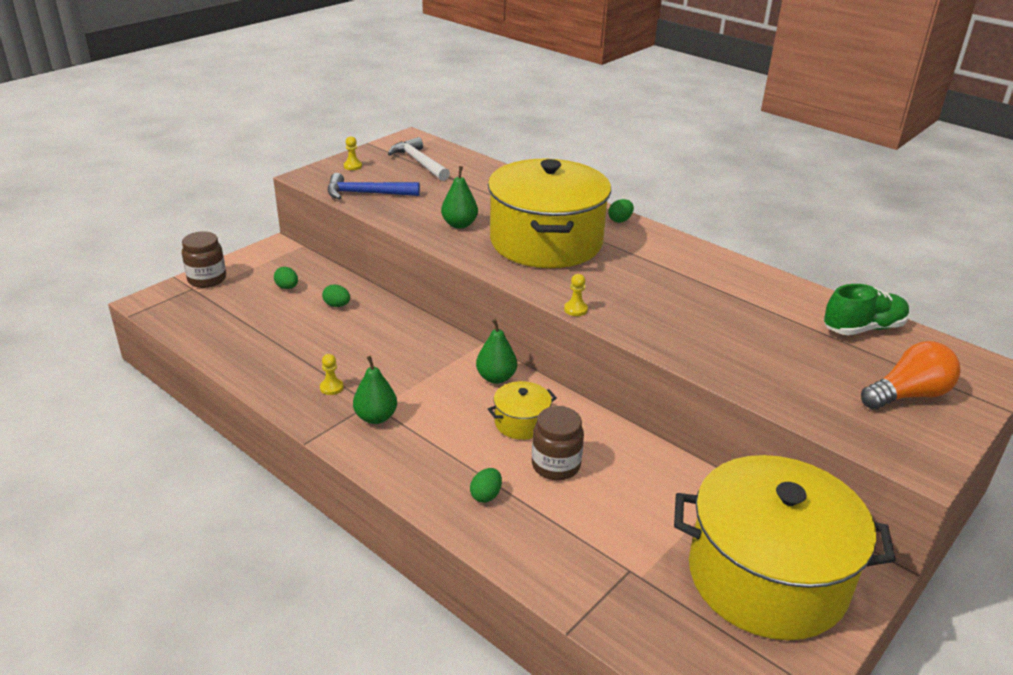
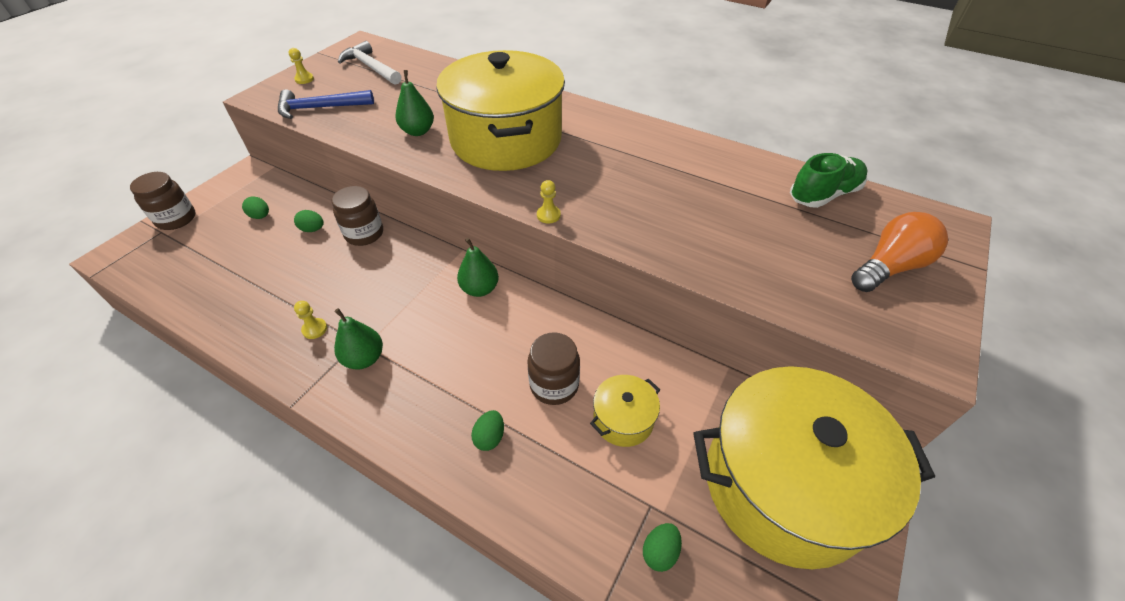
camera: 10 degrees left, 15 degrees up
yellow pot [488,381,557,440] -> yellow pot moved to [590,375,660,447]
green egg [608,199,634,222] -> green egg moved to [643,523,682,572]
none -> brown jar [332,186,383,246]

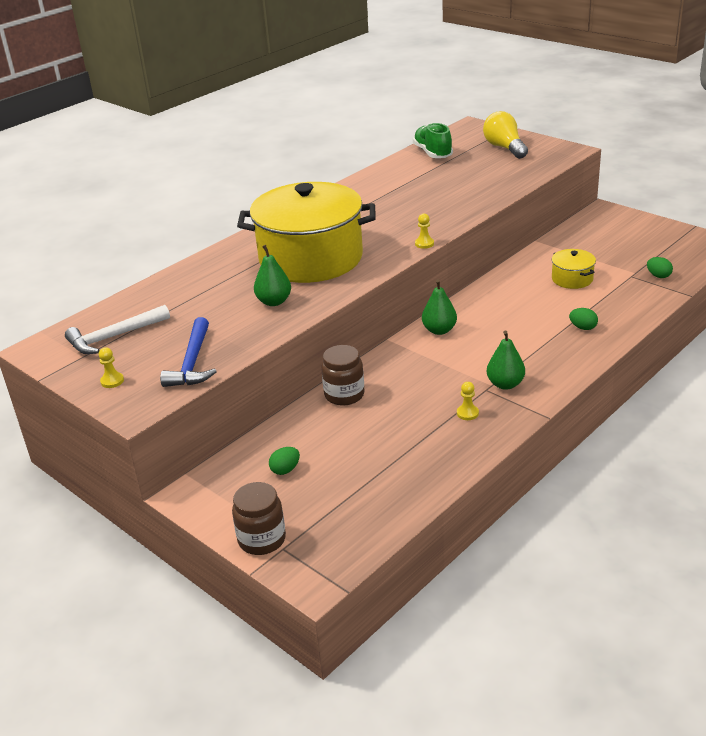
camera: 75 degrees left, 15 degrees down
green egg [294,210,324,232] -> none
brown jar [527,333,580,405] -> none
yellow pot [694,366,935,569] -> none
orange light bulb [851,212,948,292] -> yellow light bulb [483,111,528,159]

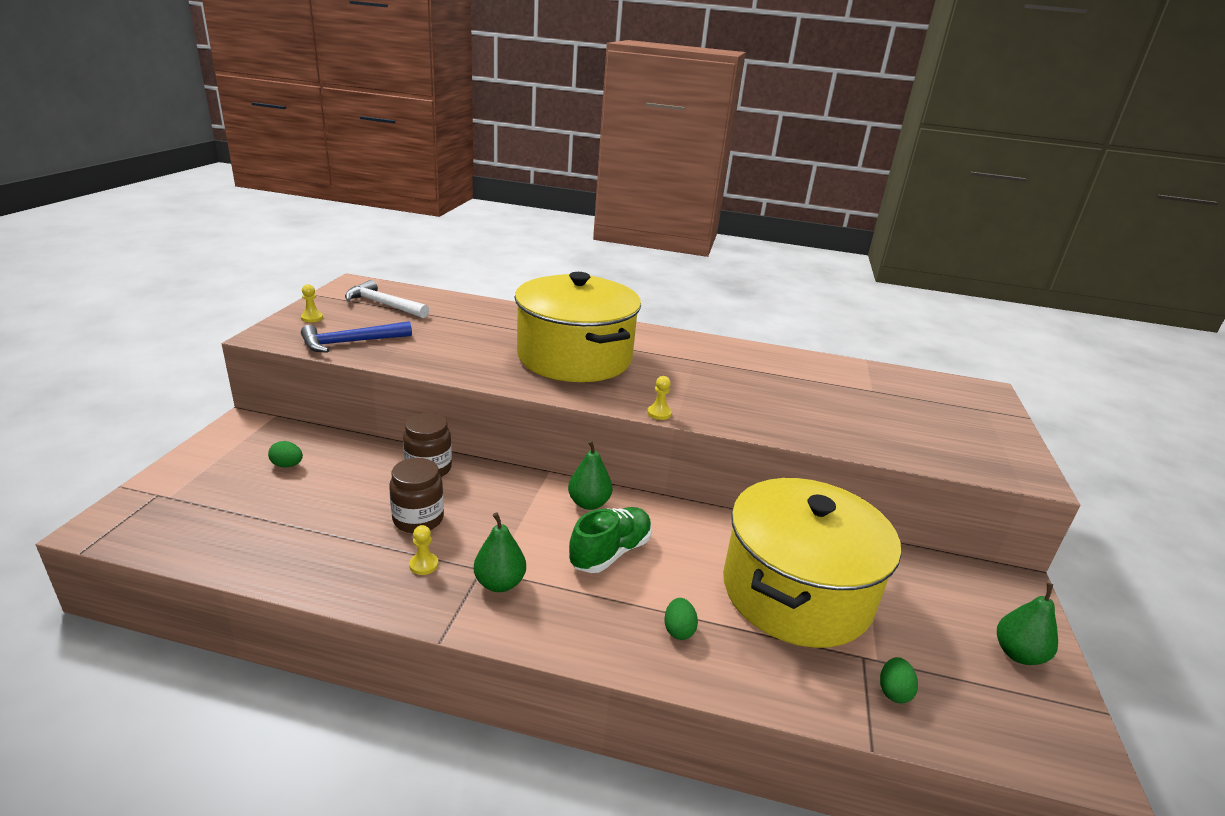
camera: 55 degrees right, 5 degrees down
brown jar [232,482,286,555] -> brown jar moved to [389,458,444,533]
green pear [254,245,291,306] -> green pear moved to [997,583,1058,665]
green shoe [413,123,453,158] -> green shoe moved to [569,507,652,573]
yellow light bulb [483,111,528,159] -> none
yellow pot [552,249,596,289] -> yellow pot [723,478,901,648], size x2.41

